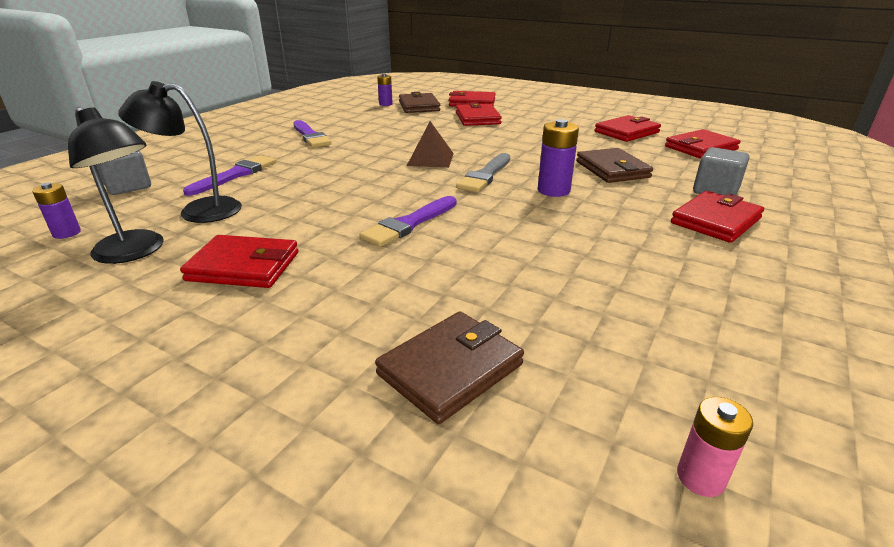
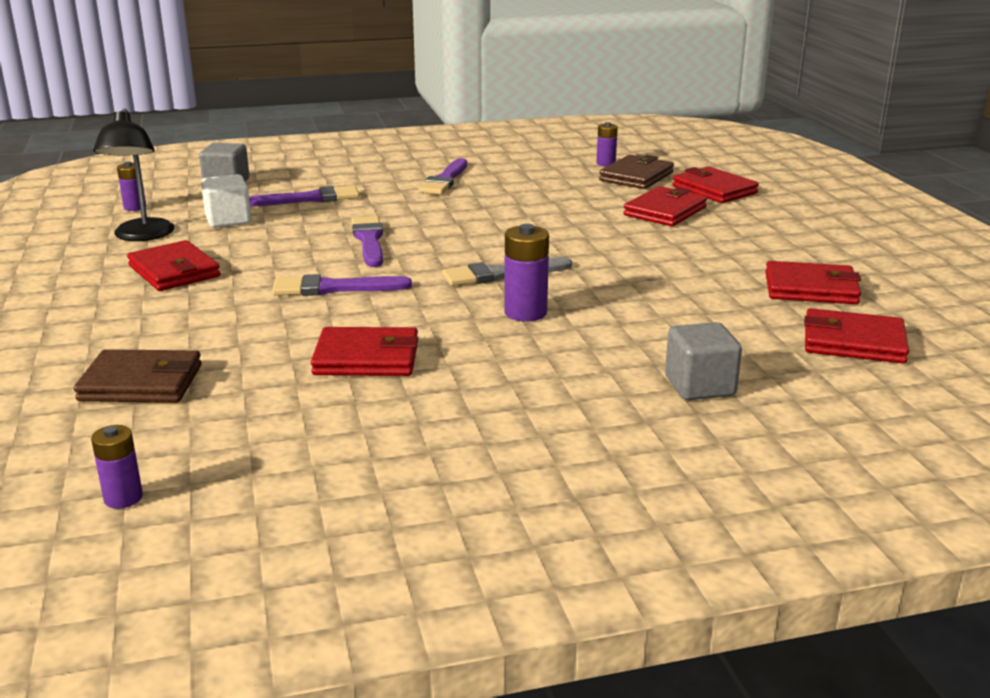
camera: 45 degrees right, 5 degrees down
black lamp [118,81,242,223] -> white cube [201,174,251,228]
brown pyramid [407,121,454,168] -> none
brown wallet [576,148,653,183] -> none
red wallet [671,191,764,243] -> red wallet moved to [311,327,418,376]
pink battery [677,397,753,497] -> purple battery [91,425,143,509]
none -> purple brush [352,216,383,267]

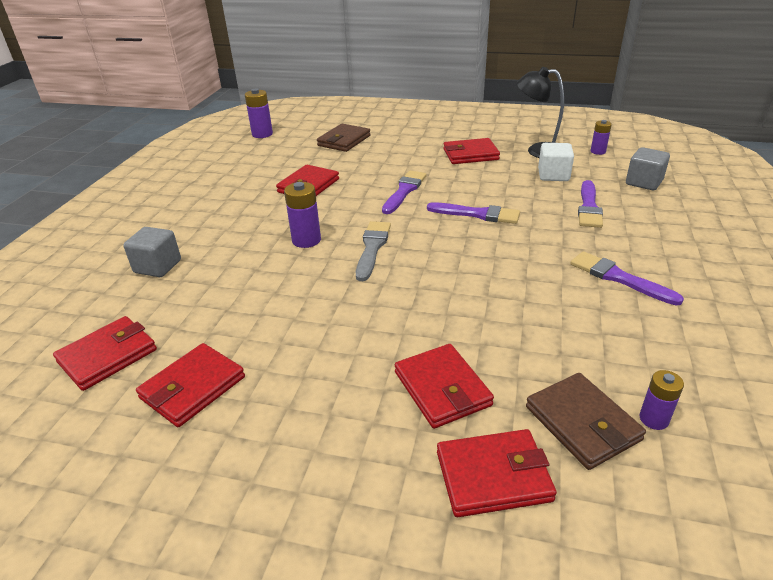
camera: 120 degrees right, 10 degrees up
purple battery [91,425,143,509] -> purple battery [245,89,273,138], size x1.56

